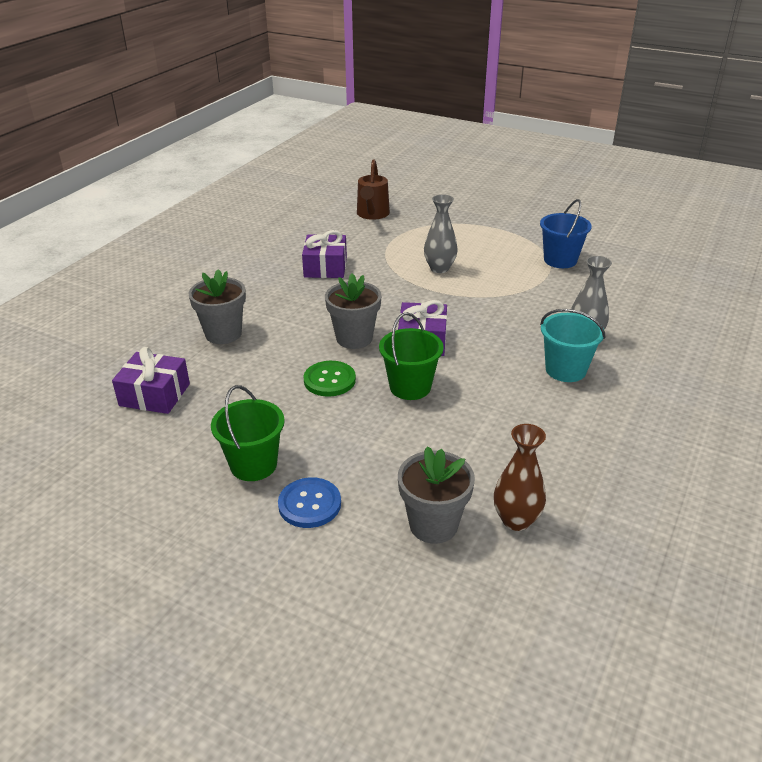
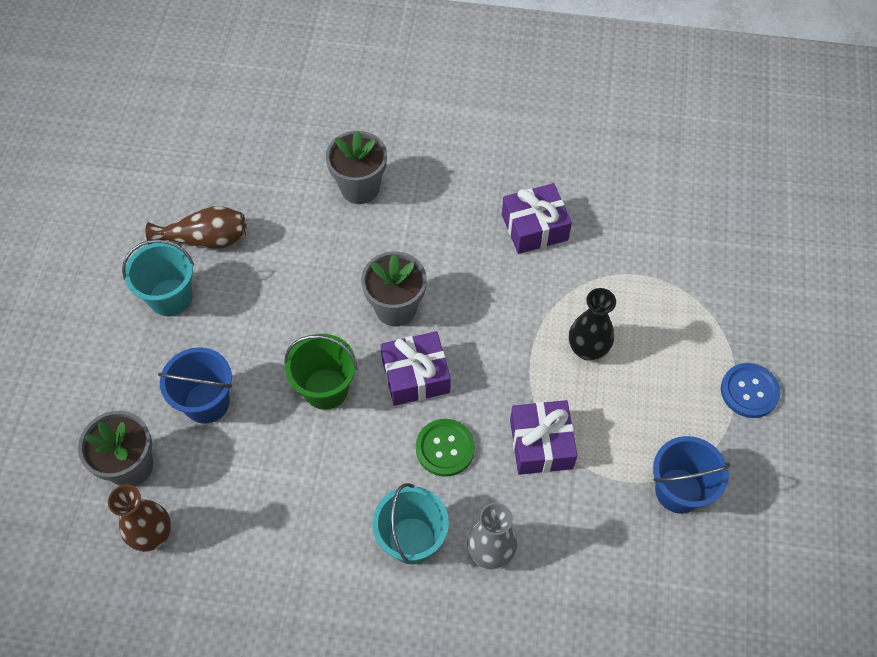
camera: 70 degrees right, 25 degrees up
purple gift [112,347,190,414] -> purple gift moved to [510,400,577,475]
green bucket [211,385,285,481] -> turquoise bucket [122,239,194,316]
blue button [278,477,341,528] -> blue button moved to [721,363,780,418]
green button [303,361,356,397] -> green button moved to [416,419,475,477]
brown watering can [357,159,390,220] -> none
grey vase [424,194,458,273] -> black vase [569,288,616,361]
none -> brown vase [146,206,247,249]
none -> blue bucket [158,347,232,424]

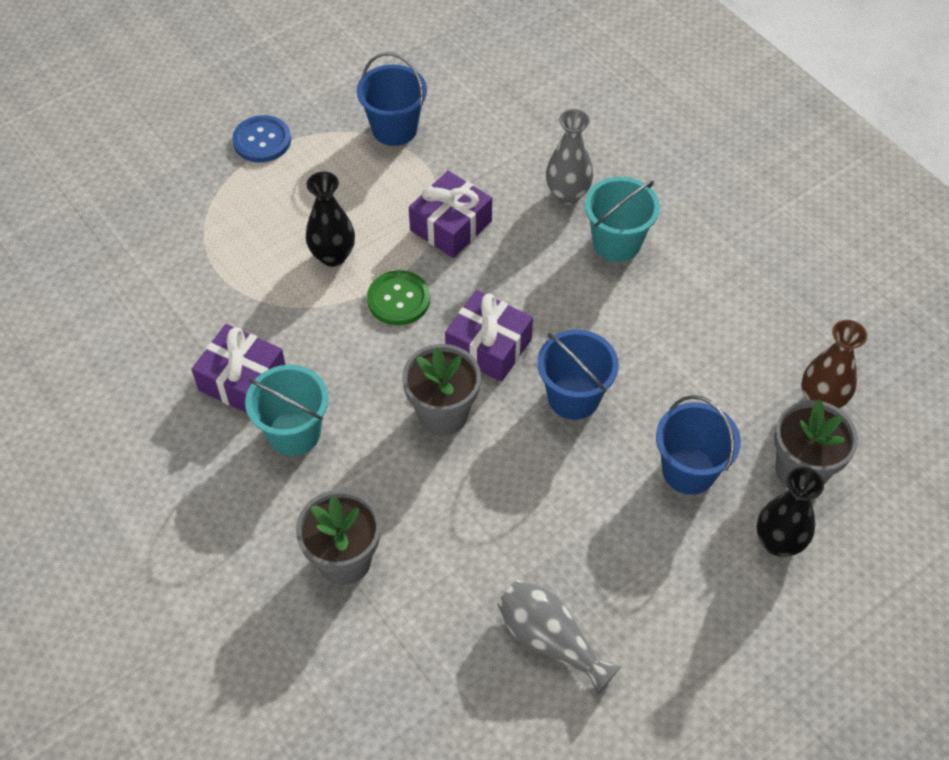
camera: 135 degrees left, 5 degrees down
turquoise bucket [122,239,194,316] -> turquoise bucket moved to [245,365,328,456]
brown vase [146,206,247,249] -> grey vase [497,580,621,695]
green bucket [284,334,357,410] -> blue bucket [537,330,619,420]
green button [416,419,475,477] -> green button moved to [367,270,430,325]
none -> black vase [757,467,824,557]

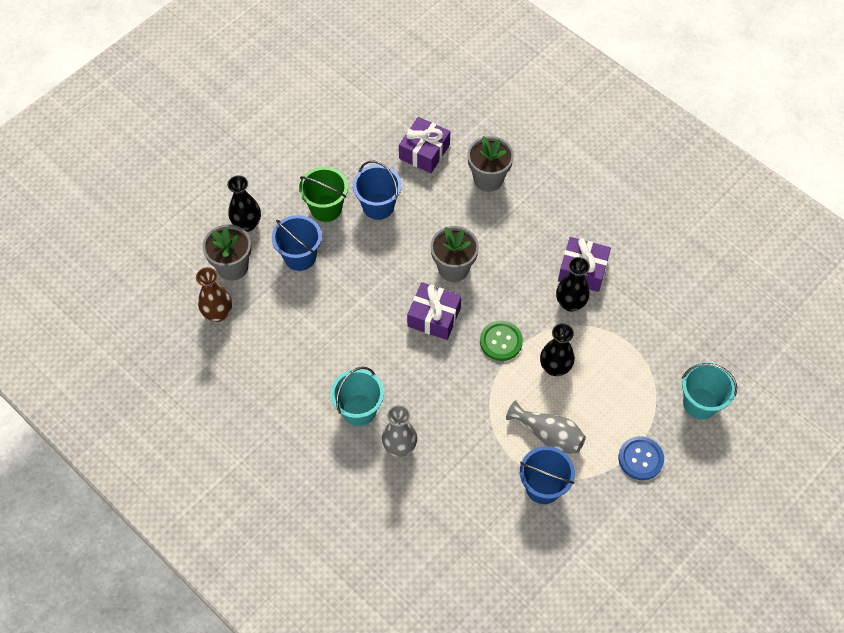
camera: 170 degrees right, 5 degrees up
turquoise bucket [245,365,328,456] -> turquoise bucket moved to [682,362,737,420]
purple gift [409,171,492,258] -> purple gift moved to [399,117,450,173]
grey vase [497,580,621,695] -> grey vase moved to [506,400,586,453]
blue bucket [537,330,619,420] -> blue bucket moved to [353,160,402,220]
none -> green bucket [299,167,348,222]
none -> black vase [556,257,590,312]

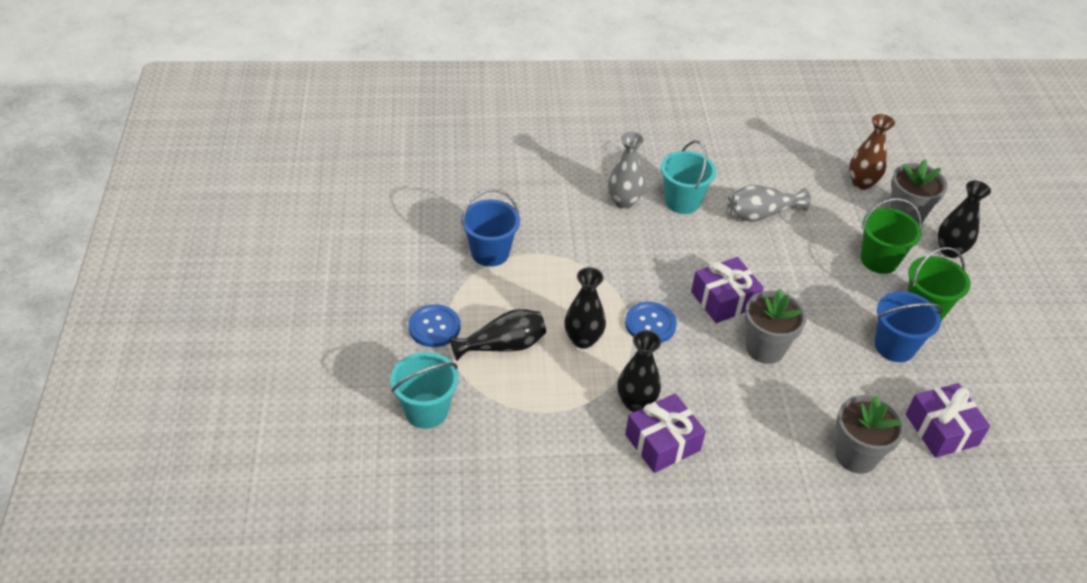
camera: 130 degrees right, 15 degrees down
blue bucket [272,215,322,271] -> green bucket [861,198,922,274]
green button [480,321,523,361] -> blue button [625,302,677,343]
grey vase [506,400,586,453] -> grey vase moved to [727,185,811,222]
none -> black vase [449,309,546,361]

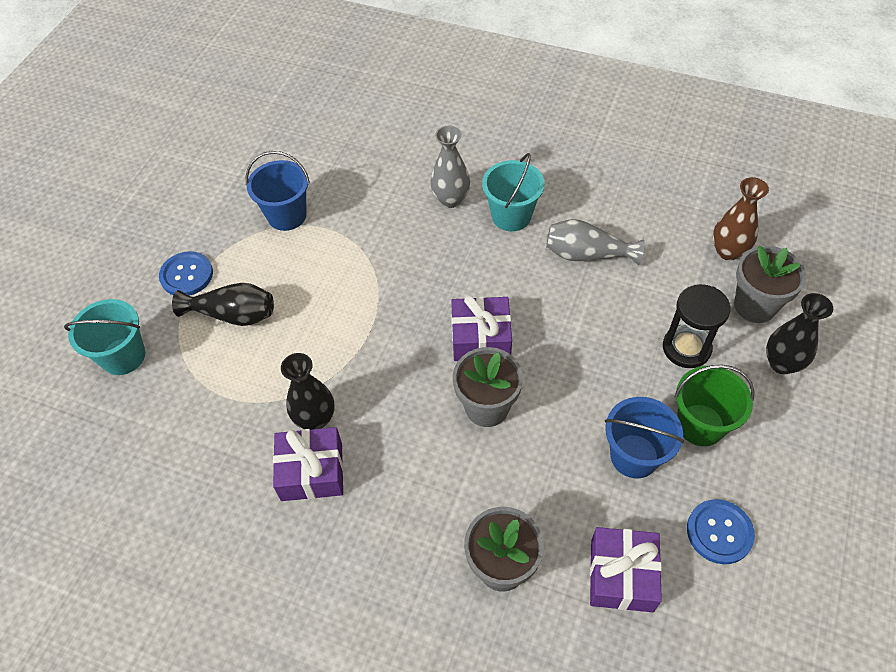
camera: 30 degrees right, 10 degrees up
black vase [564,267,606,349] -> none
blue button [625,302,677,343] -> blue button moved to [687,499,755,564]
green bucket [861,198,922,274] -> black hourglass [663,284,730,368]

